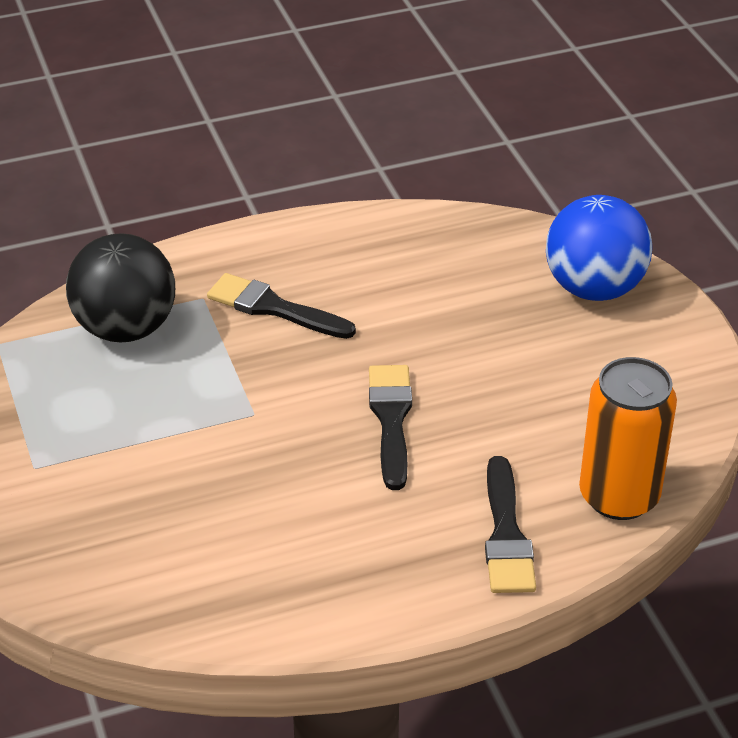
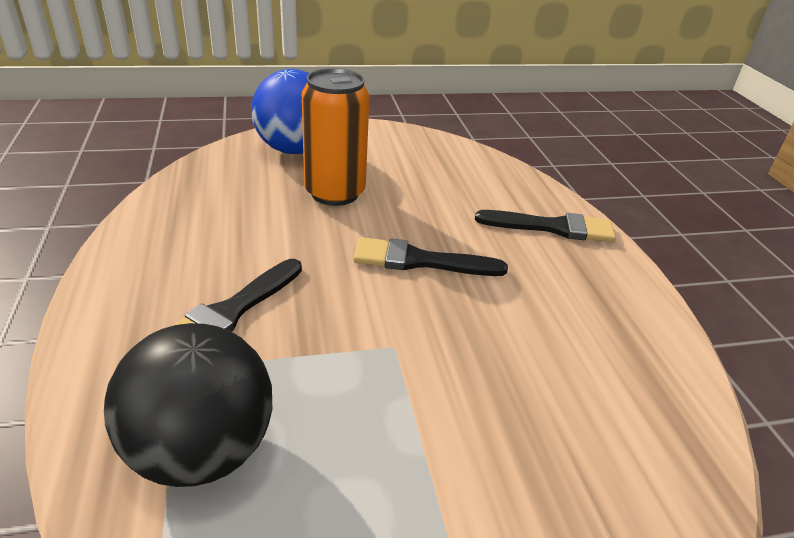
camera: 85 degrees left, 5 degrees down
orange can [579,357,677,520] -> orange can moved to [302,68,369,206]

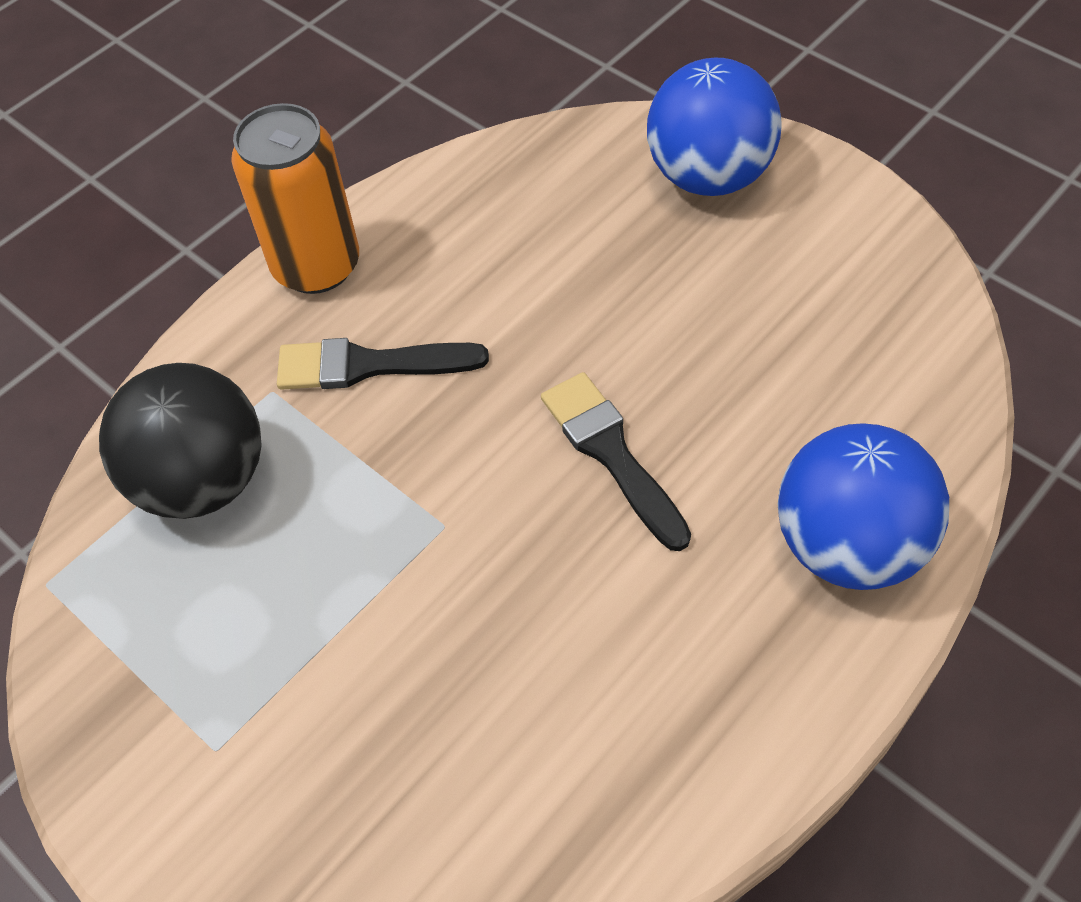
camera: 60 degrees right, 20 degrees up
orange can [302,68,369,206] -> orange can moved to [231,103,359,294]
black brush [475,210,616,242] -> blue ball [778,423,949,590]

